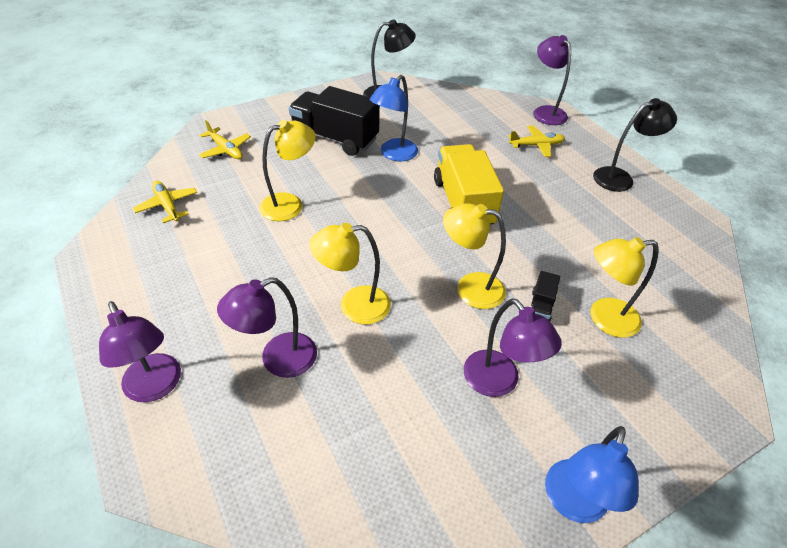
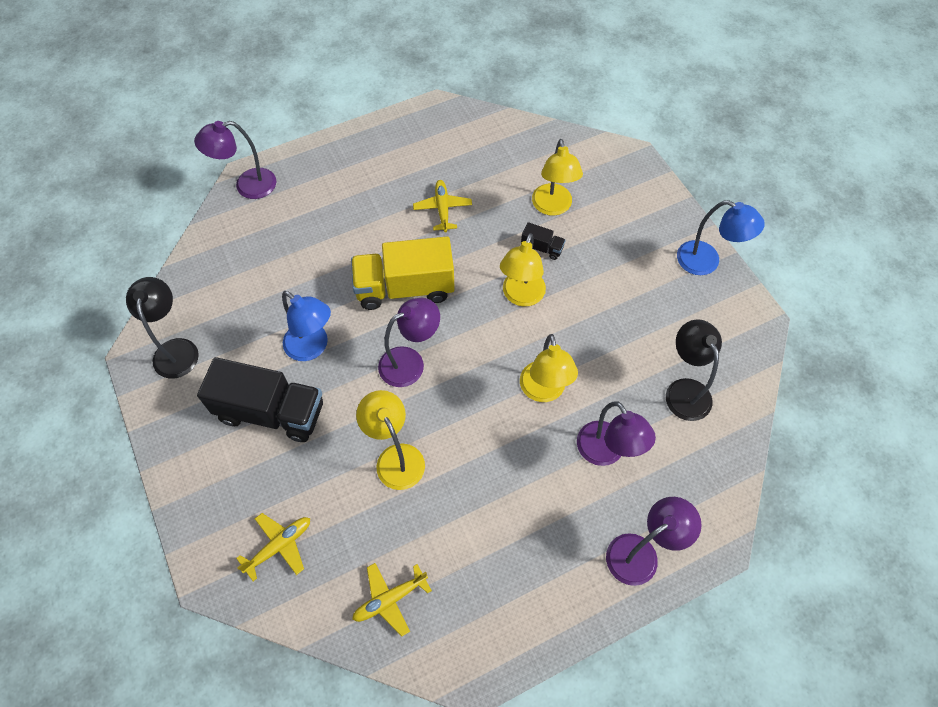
camera: 85 degrees left, 15 degrees up
black truck [289,86,380,156] -> black truck turned 105 degrees counterclockwise [197,357,323,442]
purple lamp [464,298,562,397] -> purple lamp moved to [378,298,440,387]
yellow plane [508,125,565,157] -> yellow plane moved to [413,180,472,232]
black lamp [593,98,677,192] -> black lamp moved to [666,319,722,421]

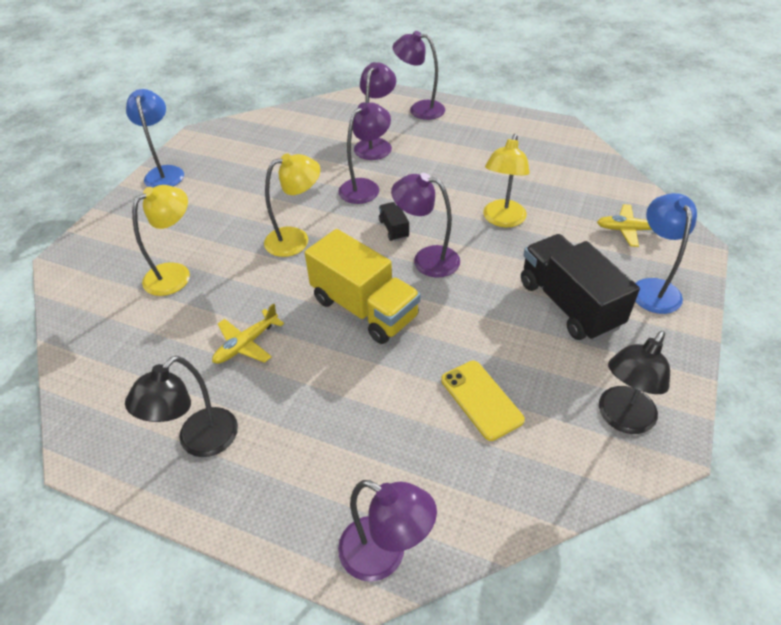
camera: 130 degrees left, 15 degrees down
blue lamp [282,291,331,361] -> blue lamp moved to [635,193,697,314]
yellow plane [352,563,432,636] -> none
yellow lamp [520,334,578,402] -> purple lamp [338,102,391,204]
black truck [521,222,566,260] -> black truck moved to [379,202,409,241]
black lamp [666,319,722,421] -> black lamp moved to [125,356,238,457]
none -> yellow phone [441,361,525,441]

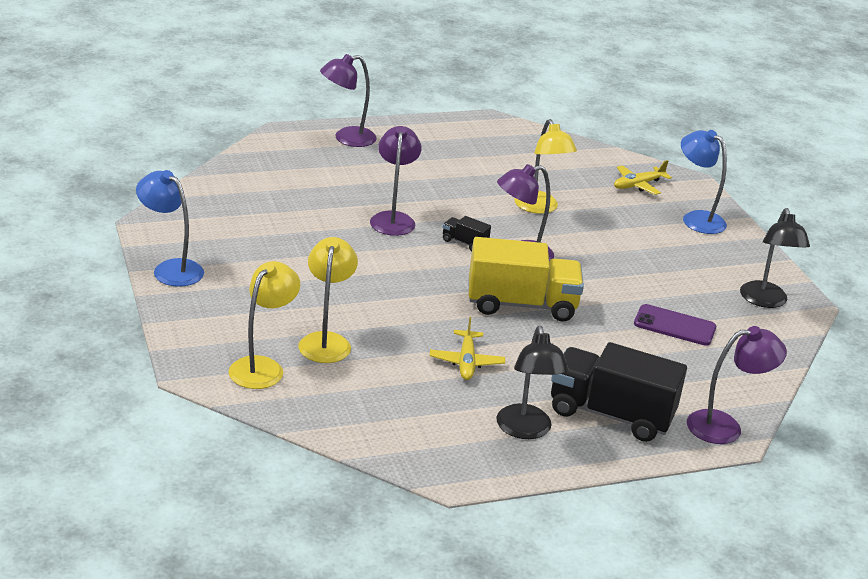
camera: 45 degrees left, 15 degrees down
yellow lamp [264,153,320,257] -> yellow lamp moved to [229,261,300,389]
purple lamp [354,62,396,160] -> none
yellow phone [441,361,525,441] -> purple phone [634,304,716,346]
black truck [521,234,640,341] -> black truck moved to [551,342,687,442]

